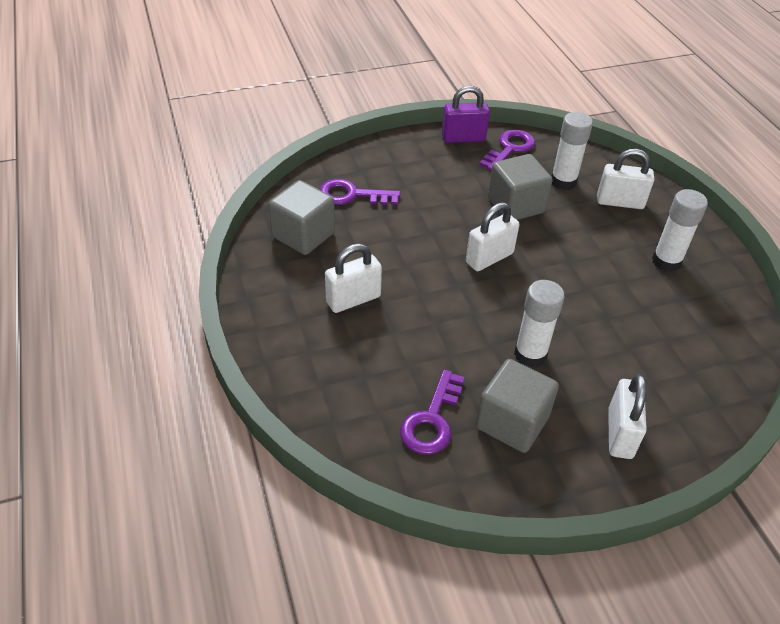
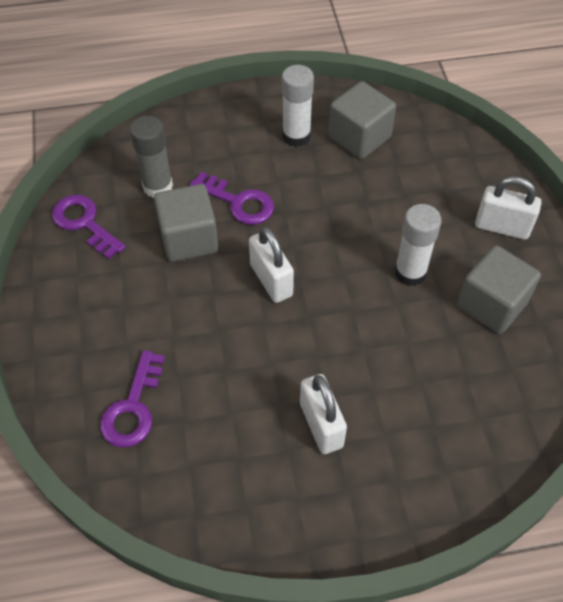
camera: 80 degrees left, 10 degrees up
grey cube [268,180,335,255] -> grey cube moved to [328,81,396,159]
purple key [400,369,464,455] -> purple key moved to [190,172,274,225]
purple padlock [442,85,490,143] -> none
white glue stick [551,112,593,190] -> grey glue stick [130,116,173,198]
white padlock [597,149,654,209] -> none

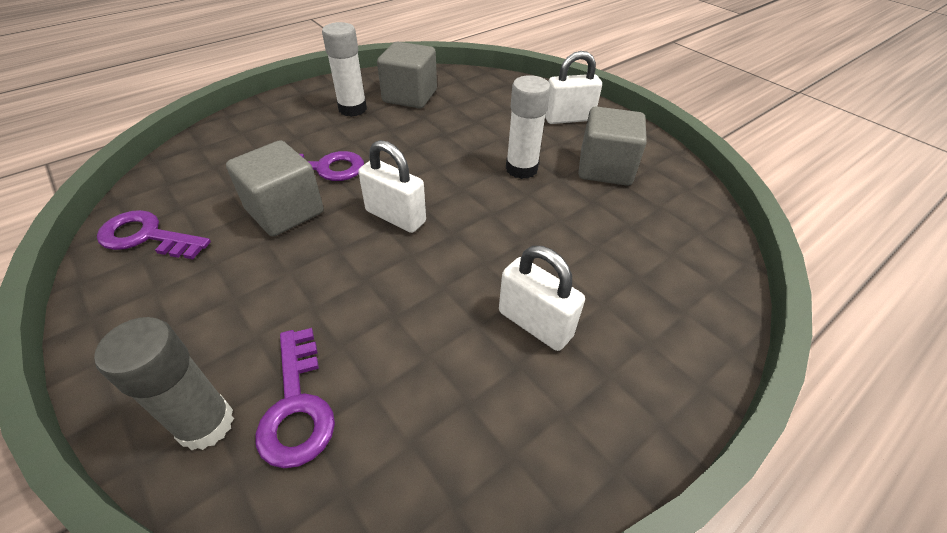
camera: 30 degrees left, 10 degrees down
grey glue stick [130,116,173,198] -> grey glue stick moved to [94,317,234,450]

